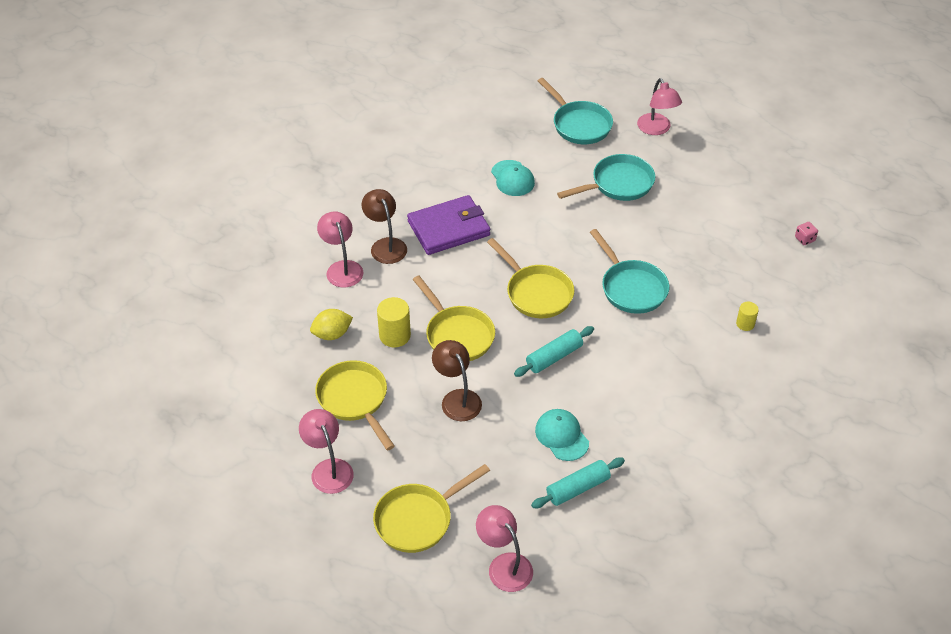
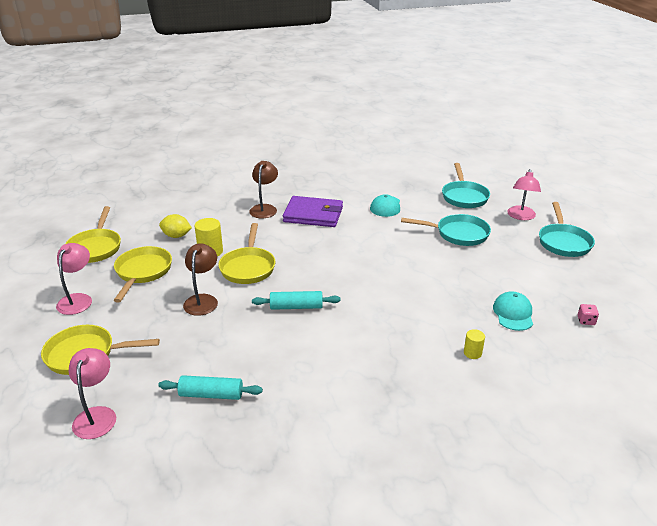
camera: 35 degrees right, 15 degrees down
pink lamp [317,211,363,287] -> none
yellow pan [487,238,574,318] -> yellow pan moved to [65,206,121,263]
turquoise cap [535,409,589,461] -> turquoise cap moved to [493,292,533,331]
turquoise pan [590,229,669,314] -> turquoise pan moved to [539,202,595,257]

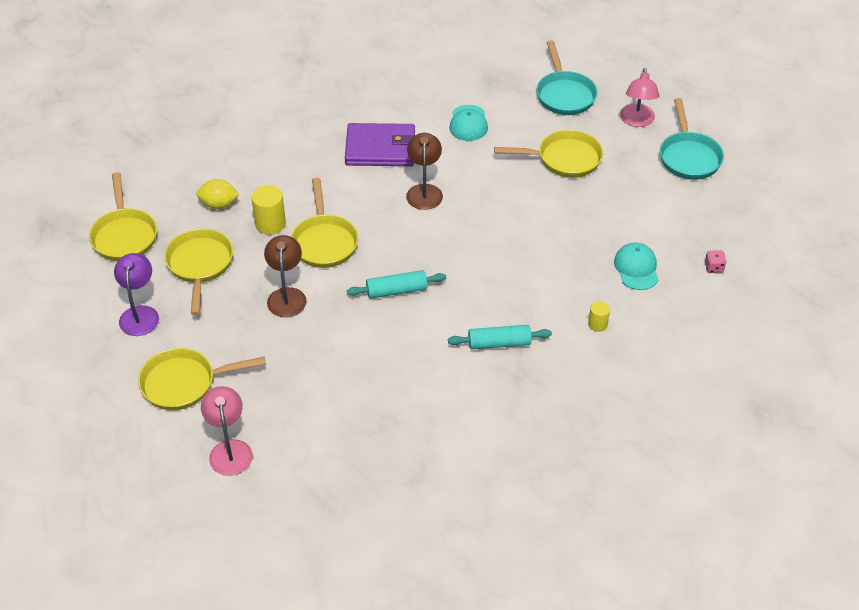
camera: 10 degrees left, 15 degrees up
pink lamp [56,243,92,315] -> purple lamp [114,253,159,336]
turquoise rolling pin [158,375,263,400] -> turquoise rolling pin moved to [448,325,552,349]
brown lamp [249,161,278,218] -> brown lamp moved to [406,133,443,210]
turquoise pan [401,214,491,246] -> yellow pan [494,130,603,178]

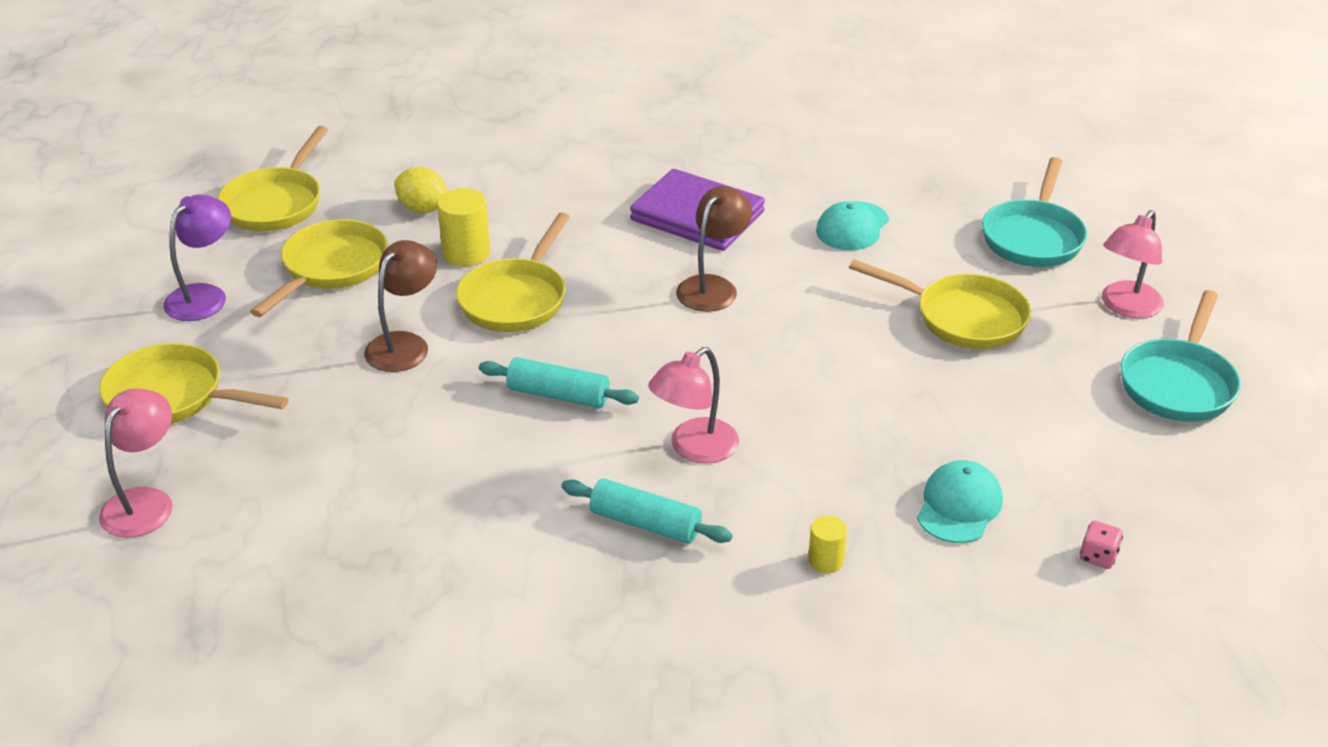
camera: 30 degrees right, 10 degrees down
none -> pink lamp [648,347,739,463]

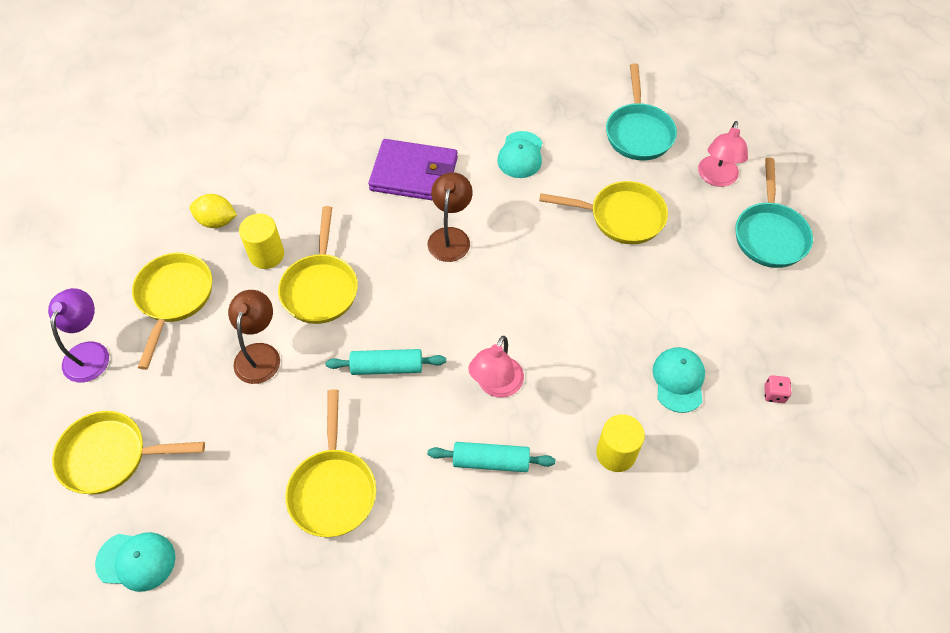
camera: 20 degrees left, 20 degrees up
pink lamp [99,388,172,538] -> turquoise cap [95,532,176,592]
yellow pan [218,126,328,231] -> yellow pan moved to [285,389,376,537]
yellow cylinder [808,516,847,573] -> yellow cylinder [596,414,645,472], size x1.69

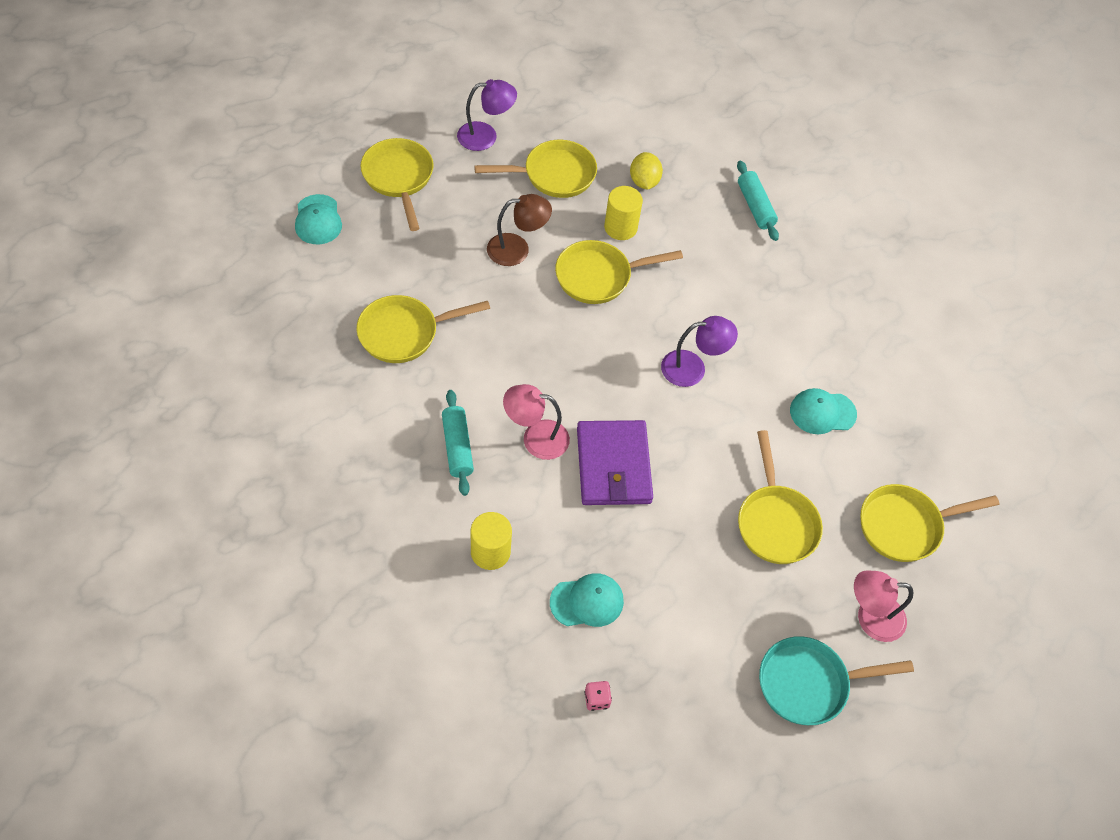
camera: 70 degrees right, 0 degrees up
turquoise rolling pin [326,349,446,375] -> turquoise rolling pin moved to [737,161,779,241]
purple wallet [368,139,458,201] -> purple wallet moved to [577,420,653,505]
brown lamp [427,172,473,262] -> purple lamp [661,316,738,387]
turquoise pan [606,64,677,161] -> yellow pan [860,484,999,562]

